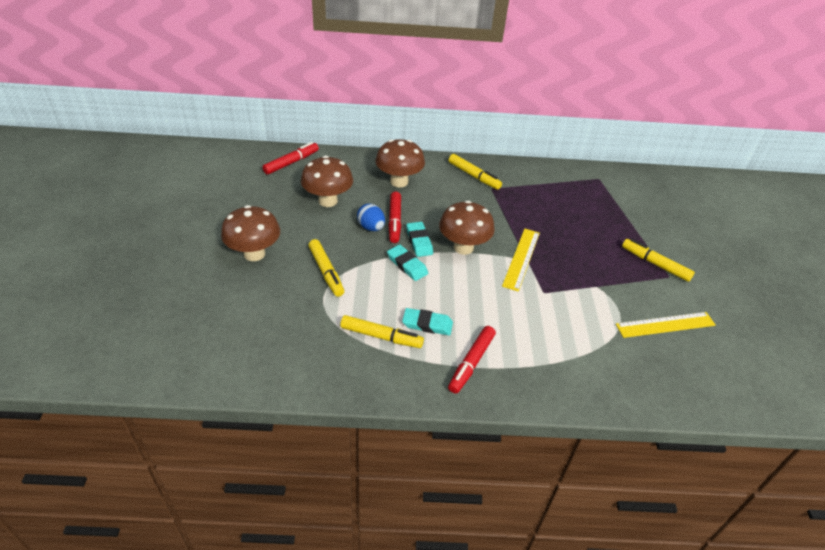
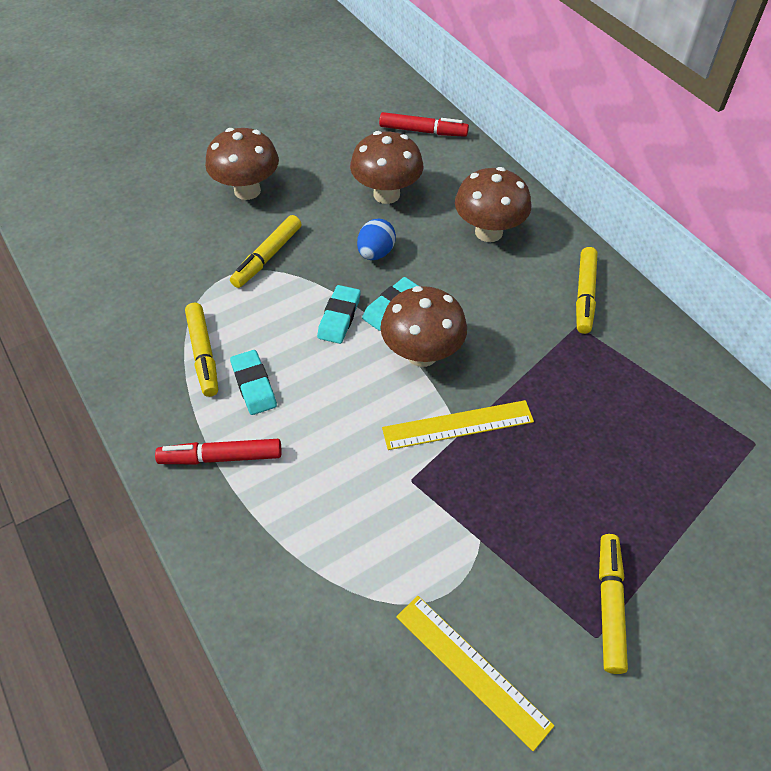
camera: 60 degrees right, 10 degrees up
red marker [388,192,401,243] -> none

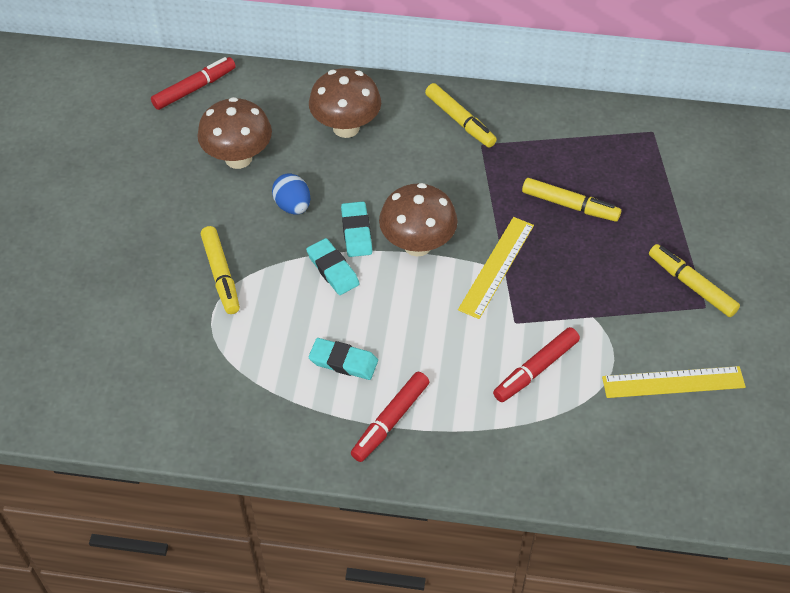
camera: 50 degrees left, 0 degrees up
yellow marker [185,303,218,397] -> yellow marker moved to [522,178,621,222]
brown mushroom [205,128,279,200] -> none
none -> red marker [493,327,580,402]

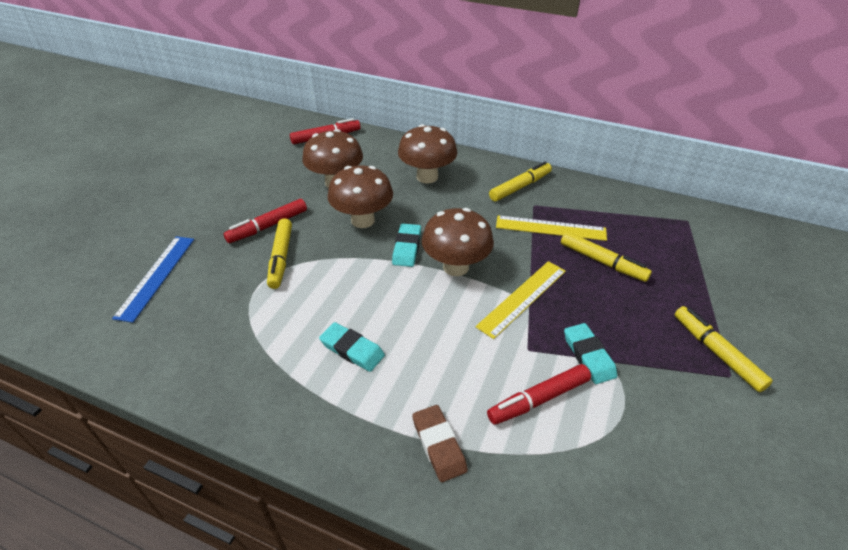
camera: 15 degrees right, 10 degrees down
blue egg [272,173,311,215] -> brown mushroom [327,166,393,228]
turquoise eraser [306,238,359,295] -> turquoise eraser moved to [564,323,617,384]
red marker [351,372,429,462] -> red marker moved to [224,199,307,243]
yellow marker [425,83,497,147] -> yellow marker turned 105 degrees counterclockwise [489,162,552,202]
yellow ruler [602,366,746,398] -> yellow ruler moved to [496,215,607,241]
none -> blue ruler [112,236,194,323]
none -> brown eraser [412,405,468,482]

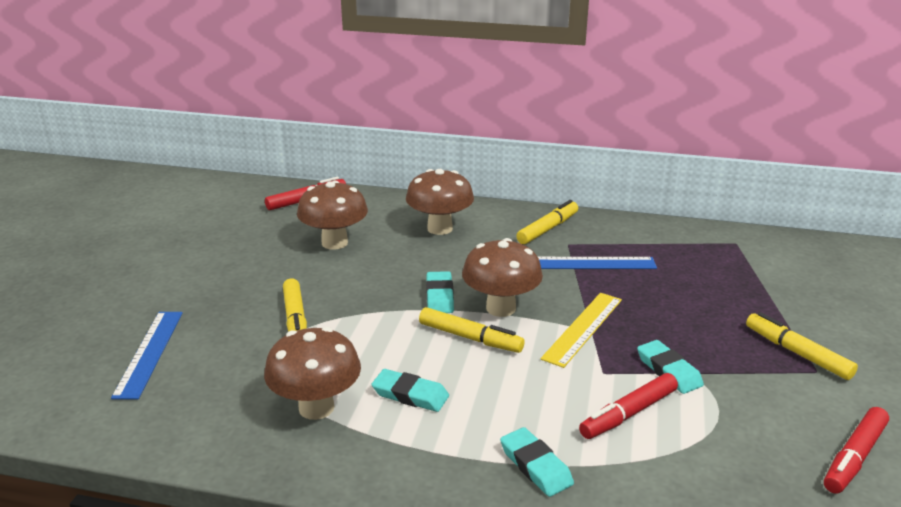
camera: 10 degrees left, 15 degrees down
red marker [224,199,307,243] -> red marker moved to [824,407,889,494]
brown mushroom [327,166,393,228] -> brown mushroom moved to [264,327,361,420]
brown eraser [412,405,468,482] -> turquoise eraser [500,427,574,497]
yellow ruler [496,215,607,241] -> blue ruler [538,257,657,269]
yellow marker [561,232,652,282] -> yellow marker moved to [419,307,525,353]

